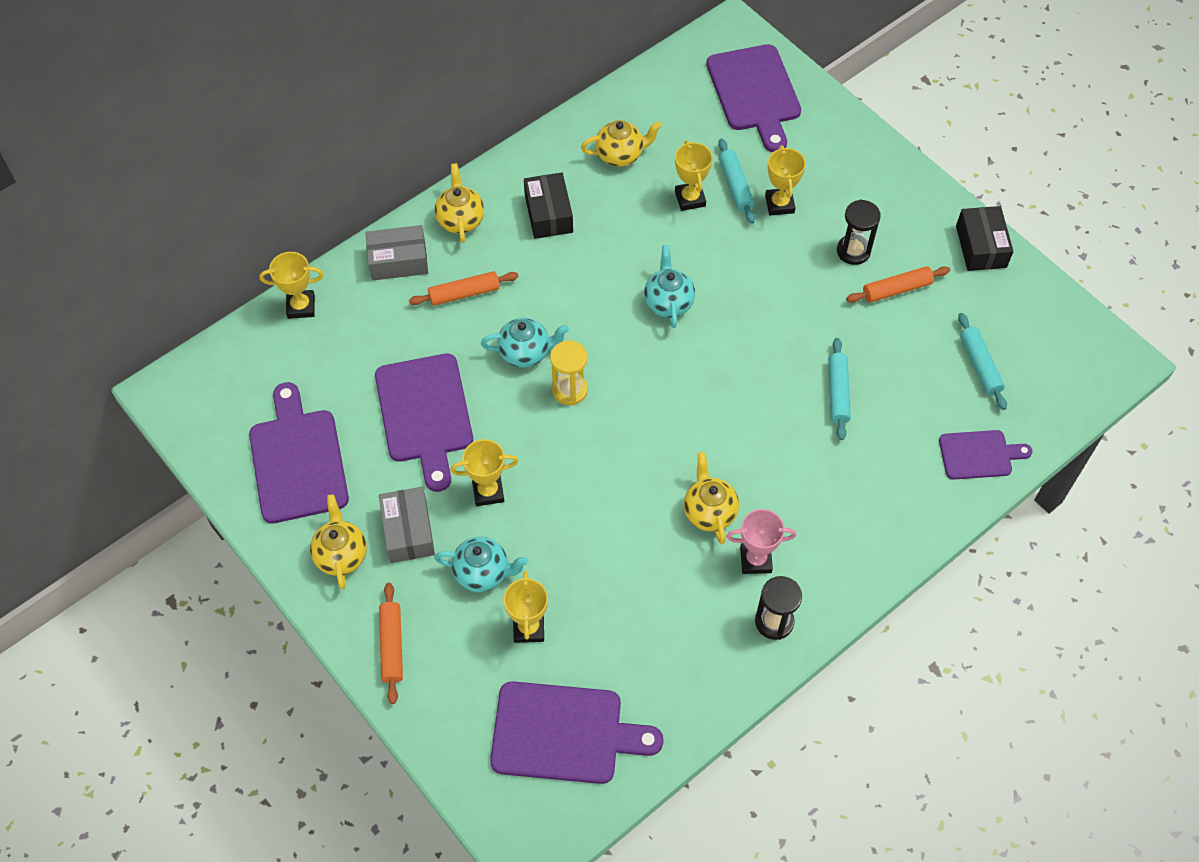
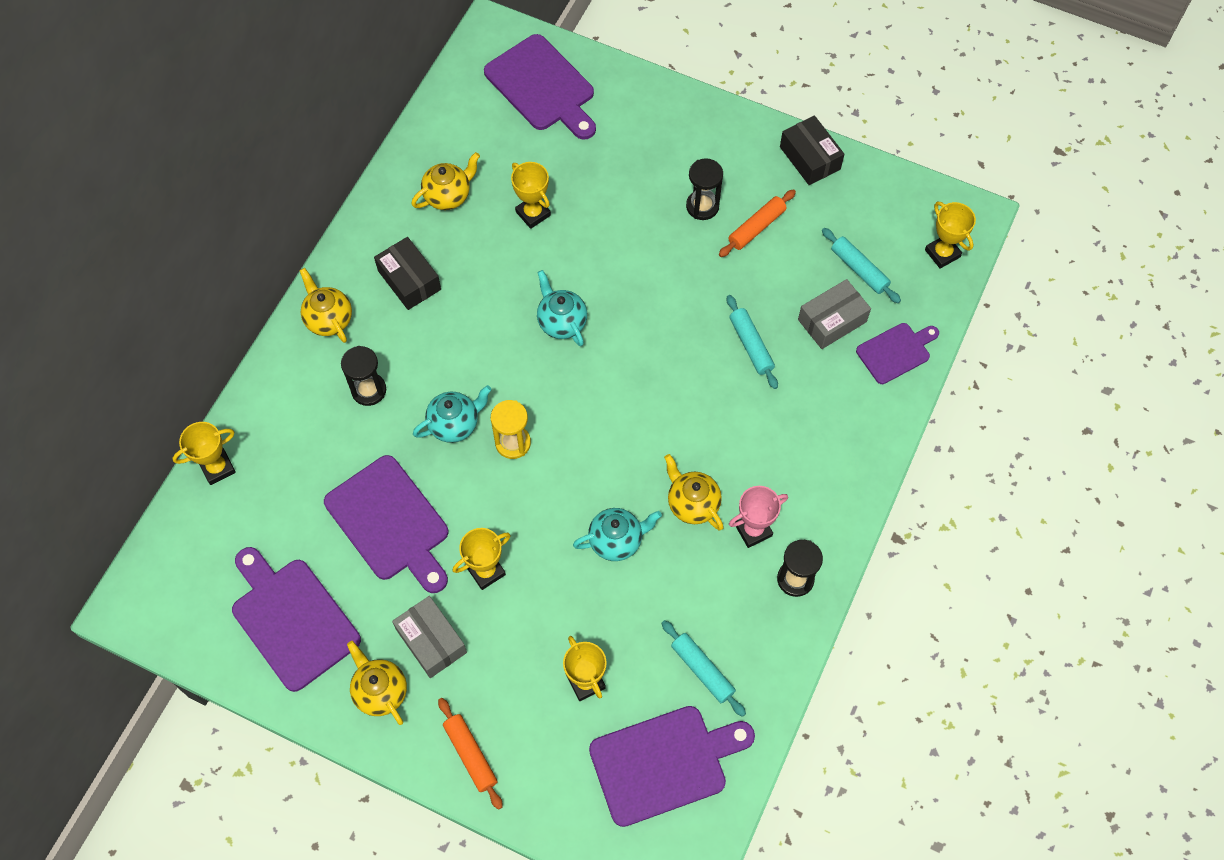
camera: 25 degrees left, 5 degrees up
grey box [365,225,428,281] -> grey box moved to [798,279,871,349]
orange rolling pin [409,271,519,306] -> black hourglass [341,346,386,406]
turquoise teapot [434,537,528,592] -> turquoise teapot moved to [573,508,662,561]
turquoise rolling pin [718,138,755,224] -> turquoise rolling pin moved to [662,620,746,717]
yellow trophy [765,146,806,215] -> yellow trophy moved to [925,202,976,269]

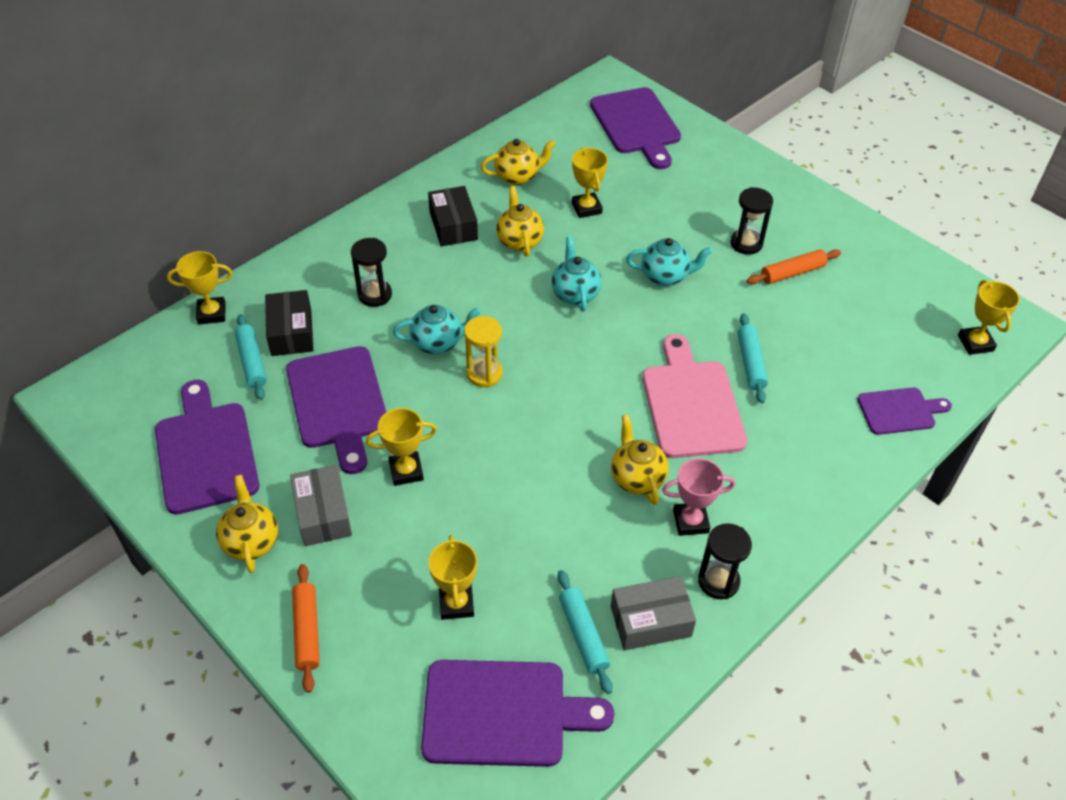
camera: 20 degrees right, 15 degrees down
yellow teapot [300,268,352,343] -> yellow teapot moved to [496,186,544,257]
turquoise teapot [573,508,662,561] -> turquoise teapot moved to [626,238,712,286]
black box [780,115,845,185] -> black box moved to [265,290,314,356]
grey box [798,279,871,349] -> grey box moved to [611,576,696,650]
turquoise rolling pin [822,228,901,303] -> turquoise rolling pin moved to [235,314,267,400]
none -> pink cutting board [643,334,747,458]

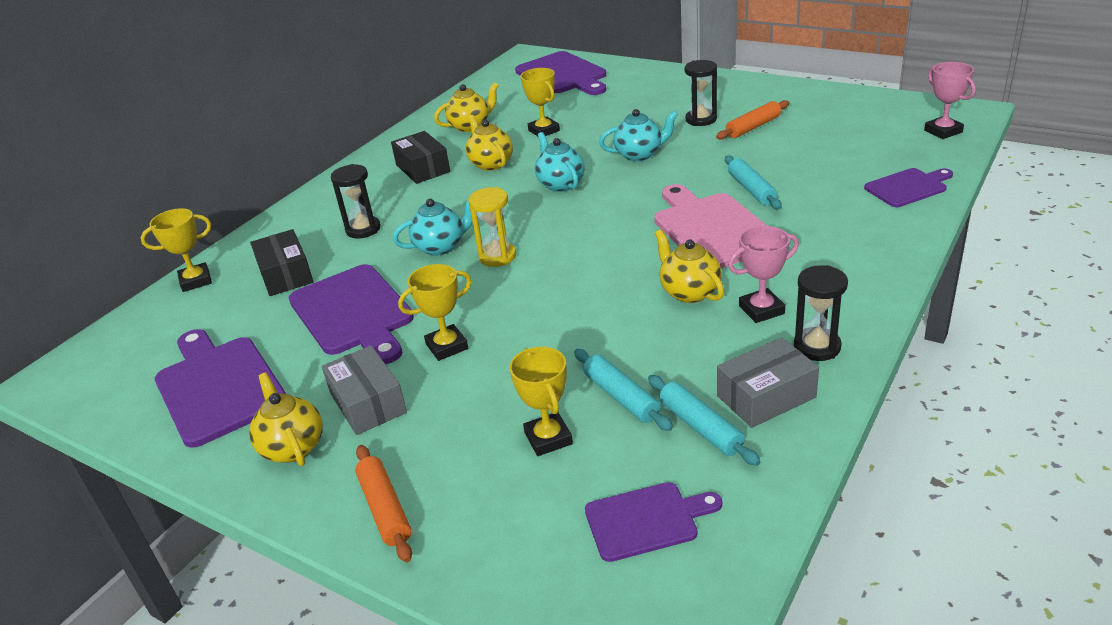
camera: 10 degrees left, 15 degrees down
turquoise rolling pin [235,314,267,400] -> turquoise rolling pin moved to [574,349,673,431]
purple cutting board [421,660,614,767] -> purple cutting board [585,482,722,562], size x0.59
yellow trophy [958,280,1020,355] -> pink trophy [924,62,976,139]

